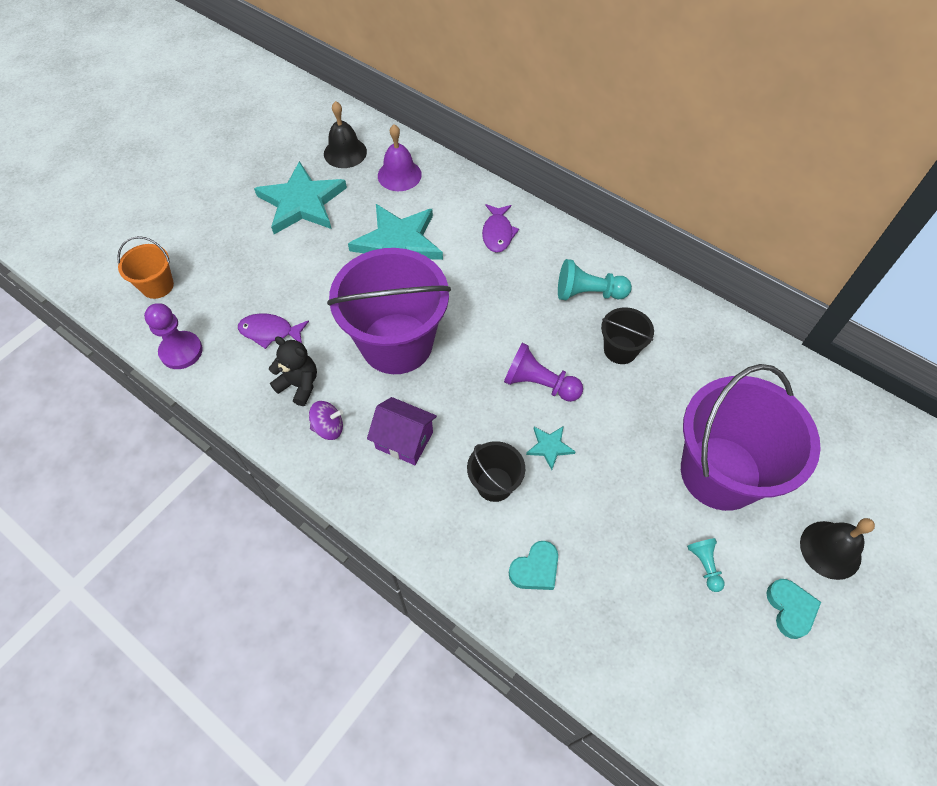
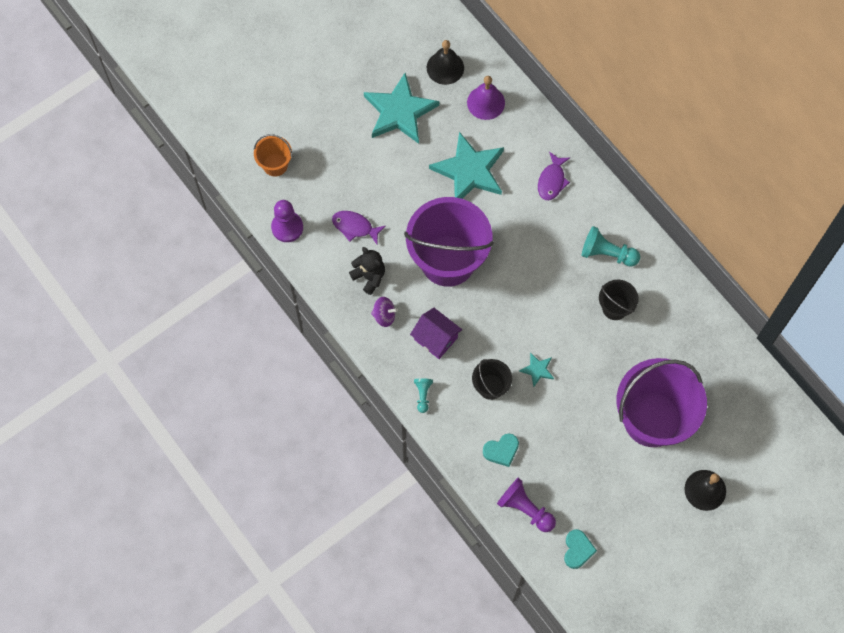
camera: 15 degrees right, 10 degrees up
purple pawn [504,343,583,402] -> purple pawn moved to [497,478,556,532]
turquoise pawn [687,538,725,592] -> turquoise pawn moved to [414,378,433,413]
turquoise heart [766,579,821,639] -> turquoise heart moved to [564,529,597,569]

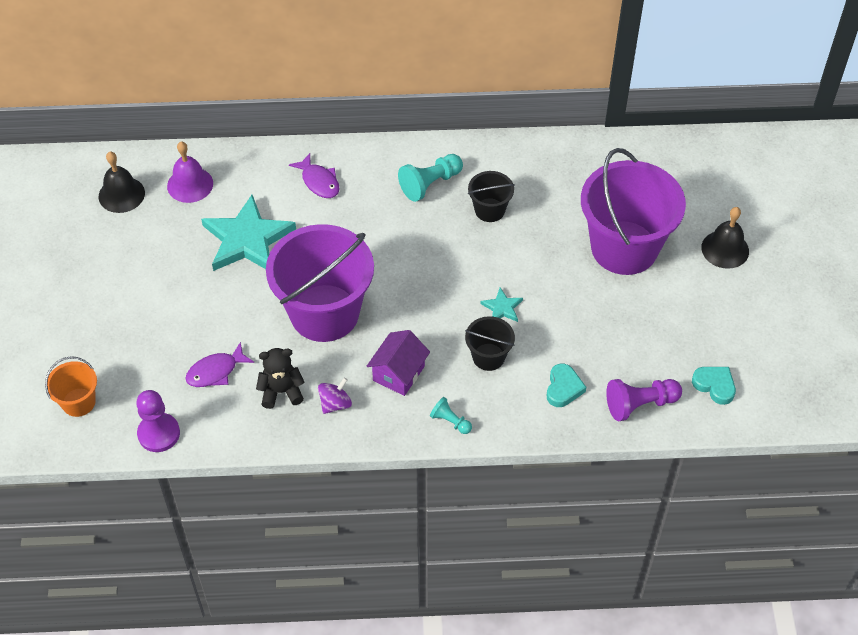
camera: 55 degrees left, 15 degrees down
turquoise star [364,73,439,144] -> none
purple house [410,308,462,359] -> purple house turned 45 degrees counterclockwise [367,330,430,396]

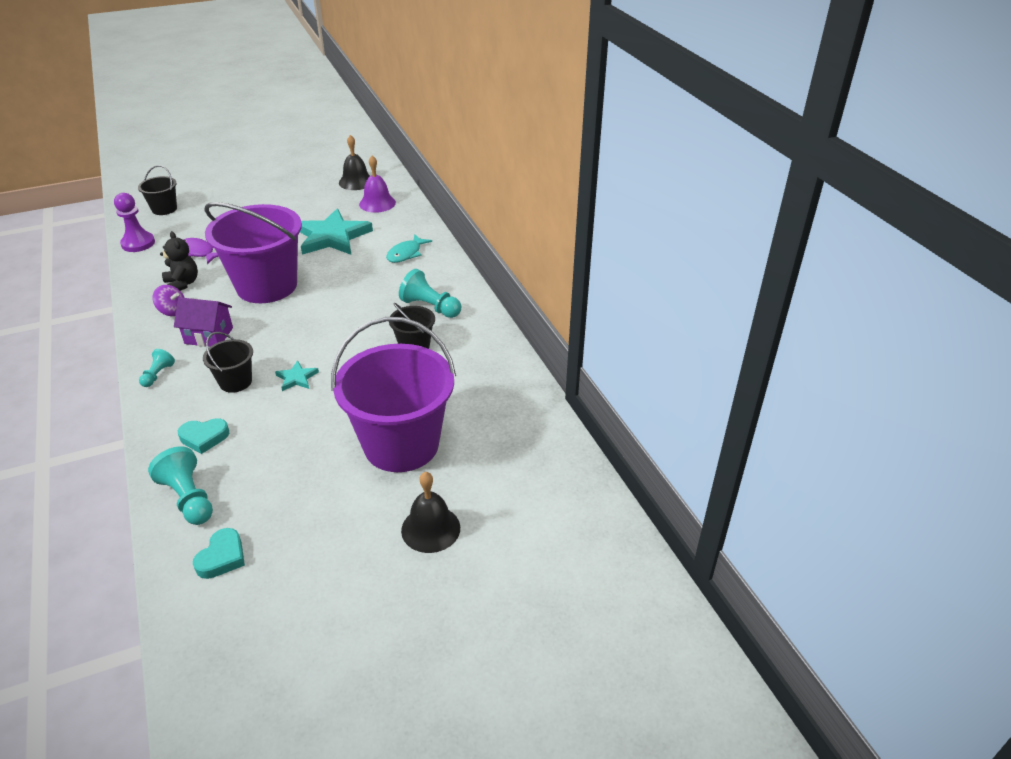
camera: 70 degrees right, 15 degrees down
orange bucket [45,356,97,417] -> black bucket [138,165,177,215]
purple fish [289,153,340,198] -> turquoise fish [386,234,432,263]
purple pawn [606,379,682,421] -> turquoise pawn [148,446,213,525]

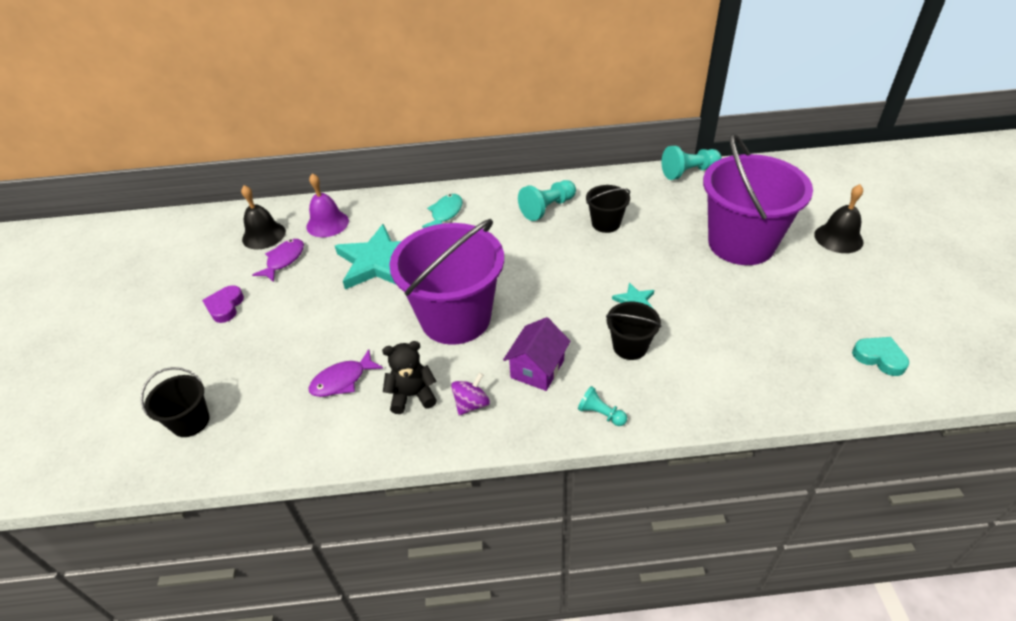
camera: 70 degrees left, 5 degrees up
purple pawn [114,193,155,252] -> none
turquoise pawn [148,446,213,525] -> turquoise pawn moved to [662,146,721,180]
turquoise heart [178,418,229,454] -> none
turquoise fish [386,234,432,263] -> turquoise fish turned 120 degrees counterclockwise [422,194,463,228]
none -> purple heart [202,285,244,323]
none -> purple fish [252,239,304,282]

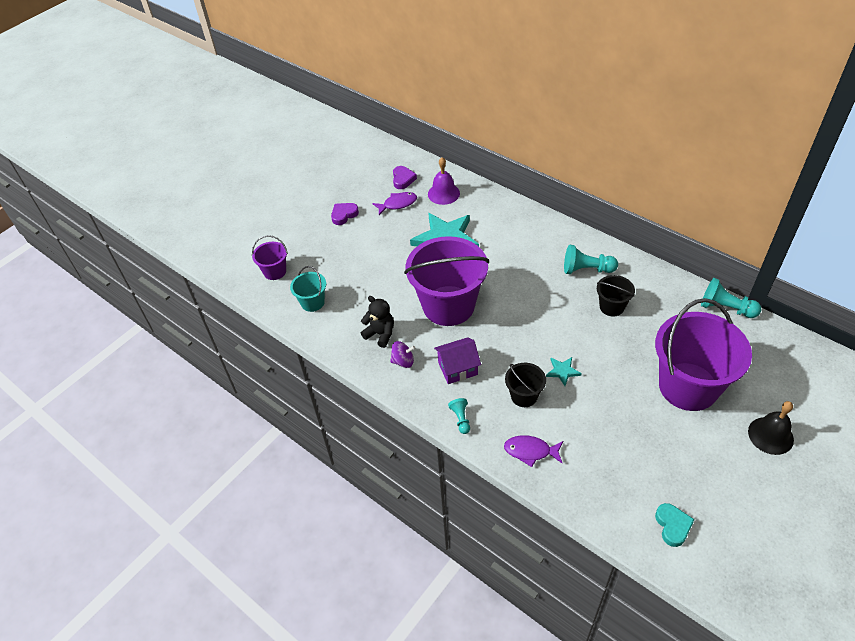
camera: 45 degrees right, 5 degrees up
black bucket [141,367,210,437] -> purple bucket [252,235,288,280]
black bell [241,185,286,249] -> purple heart [393,166,417,189]
purple fish [308,349,383,397] -> purple fish moved to [504,435,563,467]
turquoise fish [422,194,463,228] -> none
none -> turquoise bucket [290,266,326,312]

